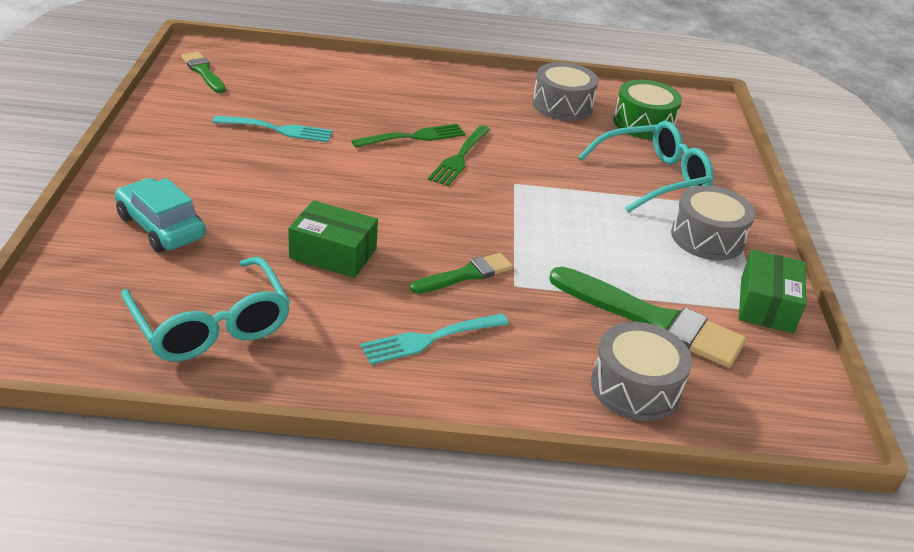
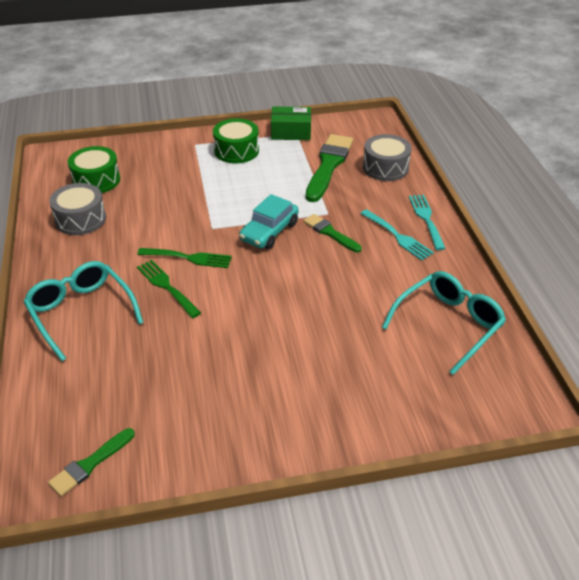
camera: 100 degrees left, 5 degrees up
turquoise car [115,178,206,252] -> turquoise car moved to [239,194,299,249]
turquoise fork [212,116,333,142] -> turquoise fork moved to [409,195,446,250]
green box [288,200,378,278] -> none
turquoise glasses [578,121,714,213] -> turquoise glasses moved to [23,261,143,361]
grey drum [671,185,755,260] -> green drum [213,118,259,164]

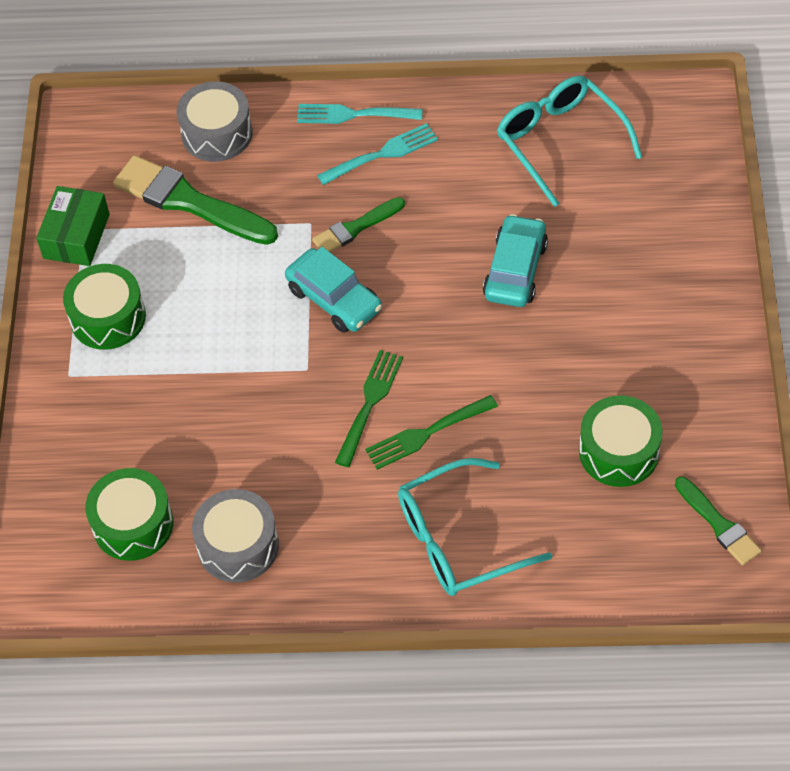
camera: 75 degrees left, 15 degrees up
none -> turquoise car [483,214,548,307]
none -> green drum [579,395,662,487]

